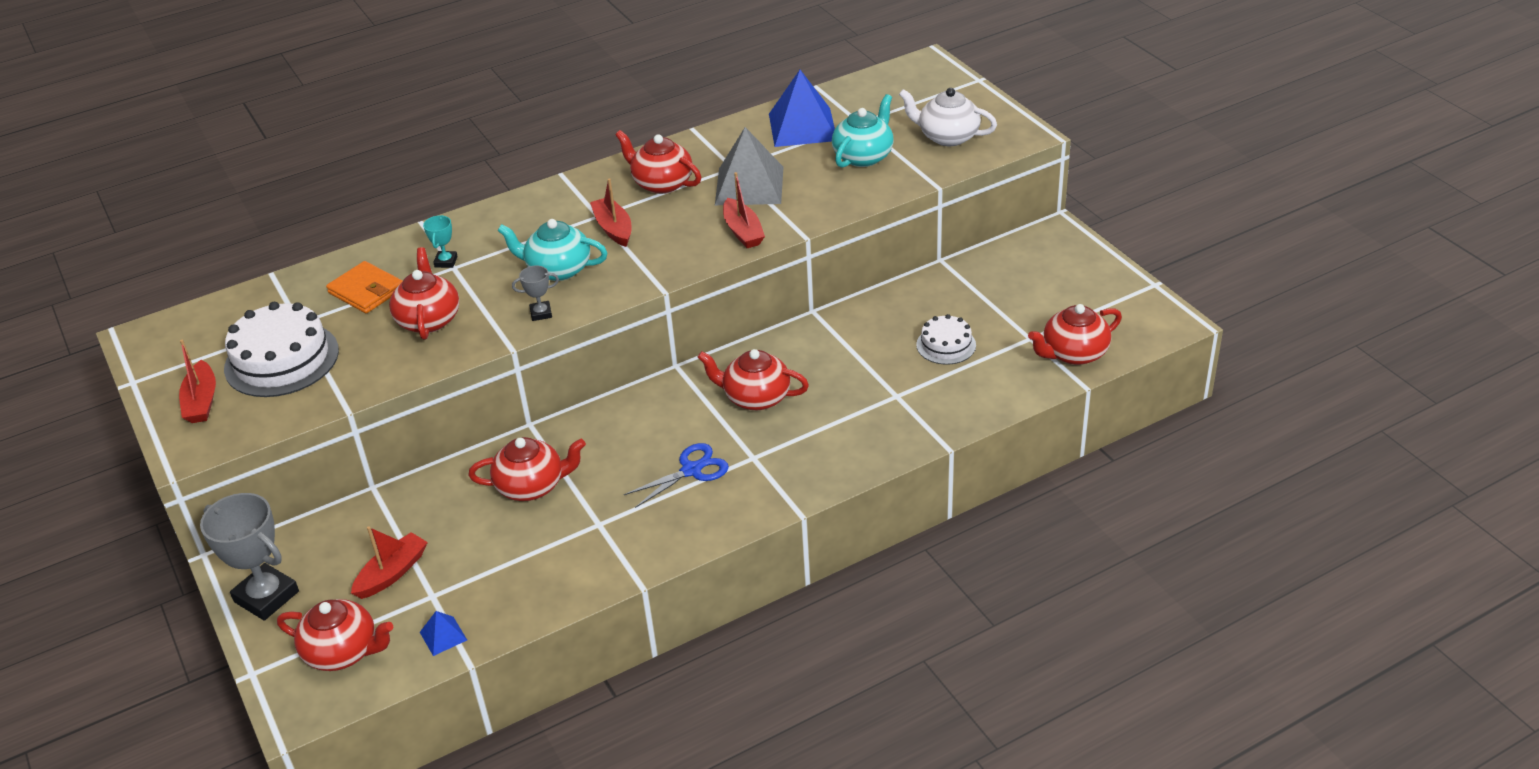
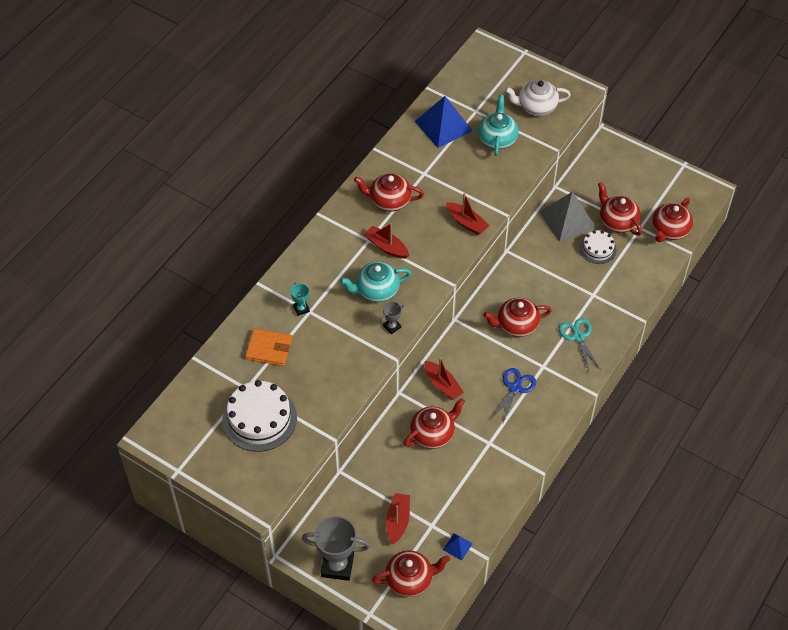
camera: 30 degrees left, 15 degrees up
red boat [179,340,216,423] -> red boat moved to [425,357,464,400]
red teapot [389,247,459,340] -> red teapot moved to [598,182,642,236]
grey pyramid [715,127,784,205] -> grey pyramid moved to [539,192,596,242]
none -> turquoise scissors [559,318,601,371]

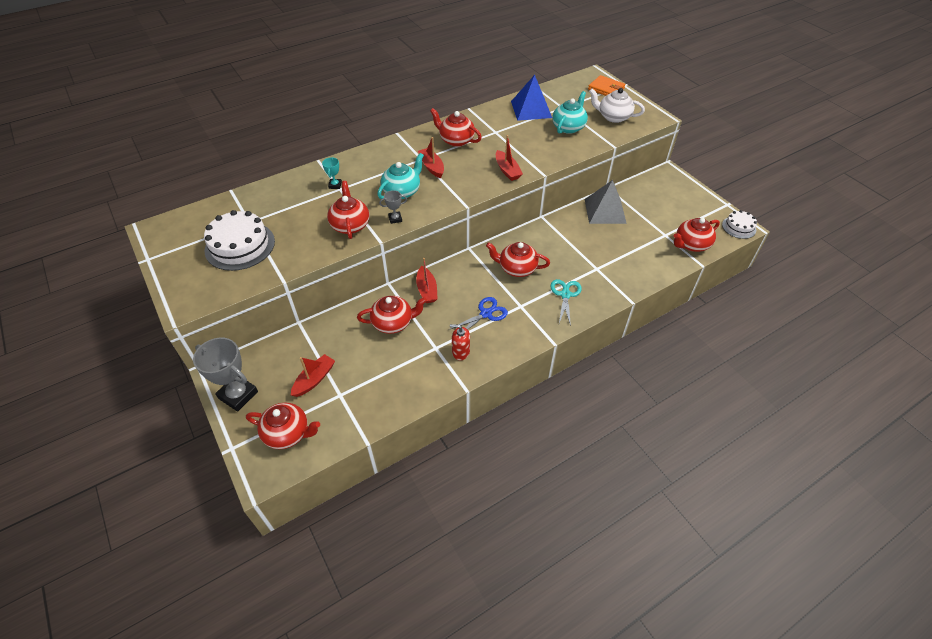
camera: 25 degrees right, 5 degrees down
orange wallet [245,328,292,366] -> orange wallet moved to [588,75,625,96]
turquoise teapot [340,262,412,302] -> turquoise teapot turned 120 degrees clockwise [377,153,424,199]
blue pyramid [443,533,473,561] -> none
white cake [579,230,616,264] -> white cake moved to [722,210,757,239]
red teapot [598,182,642,236] -> red teapot moved to [327,181,369,239]
none -> red soap dispenser [450,324,470,360]

